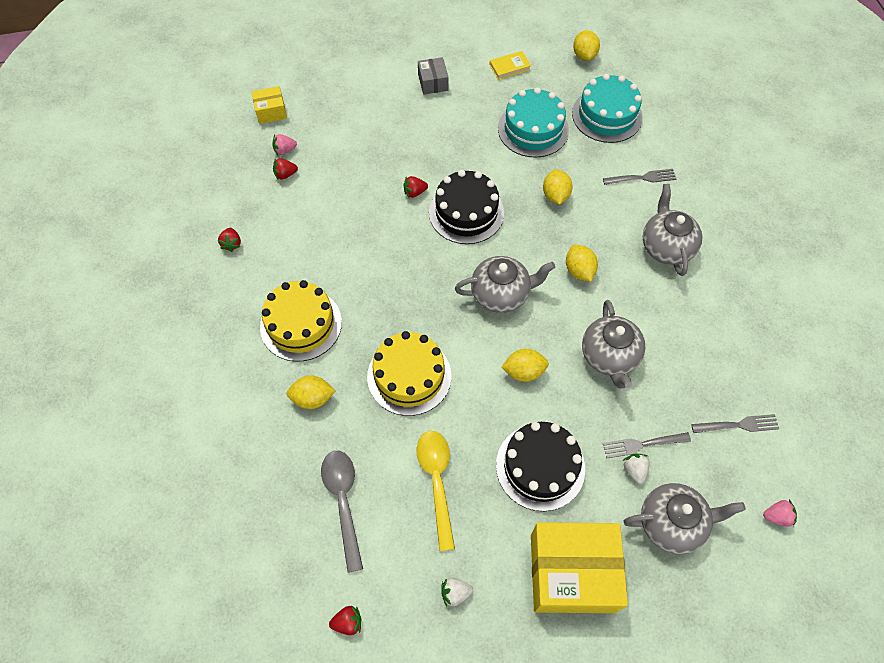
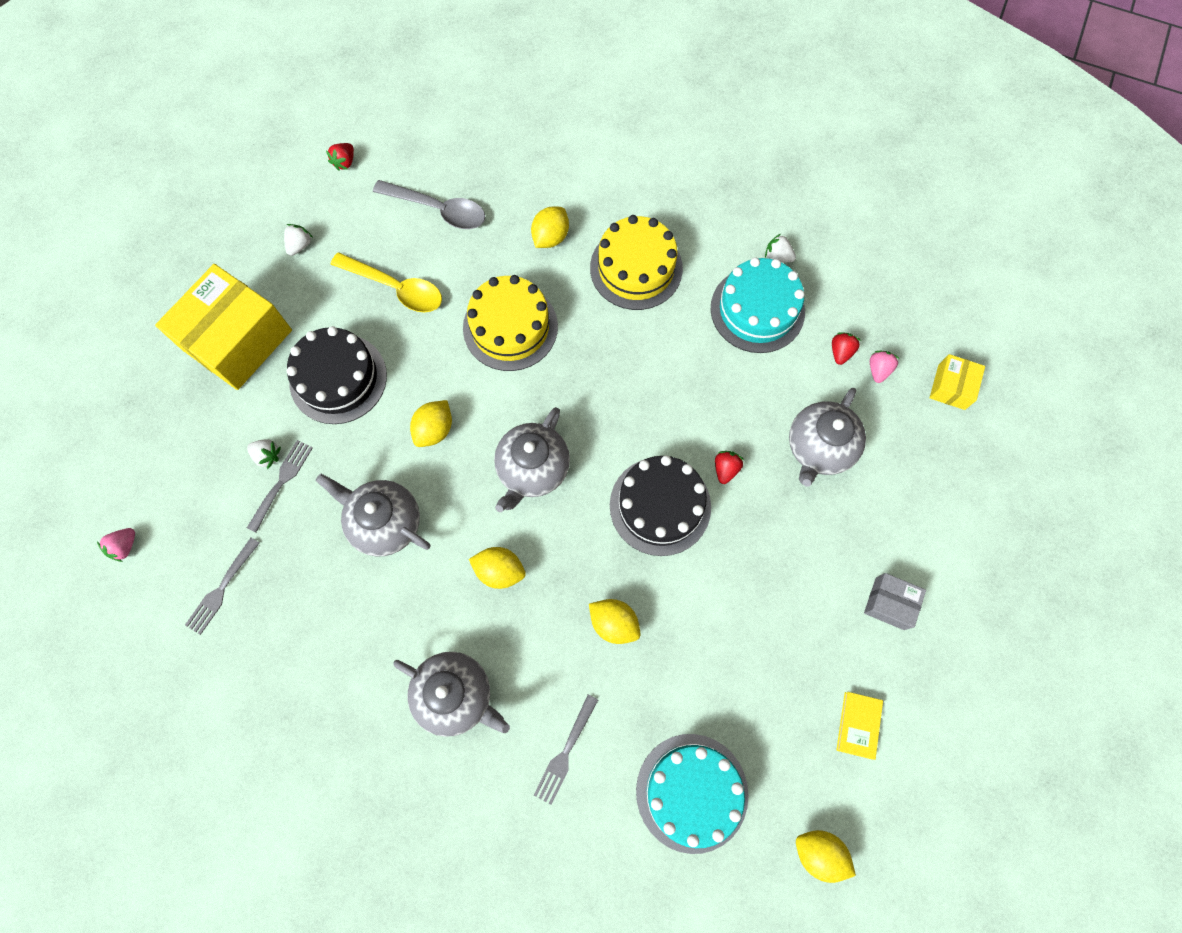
camera: 125 degrees right, 10 degrees up
red strawberry [218,228,241,252] -> white strawberry [765,234,796,262]
turquoise cake [498,87,569,158] -> turquoise cake moved to [711,257,805,353]
grey teapot [624,483,746,554] -> grey teapot moved to [789,388,866,487]

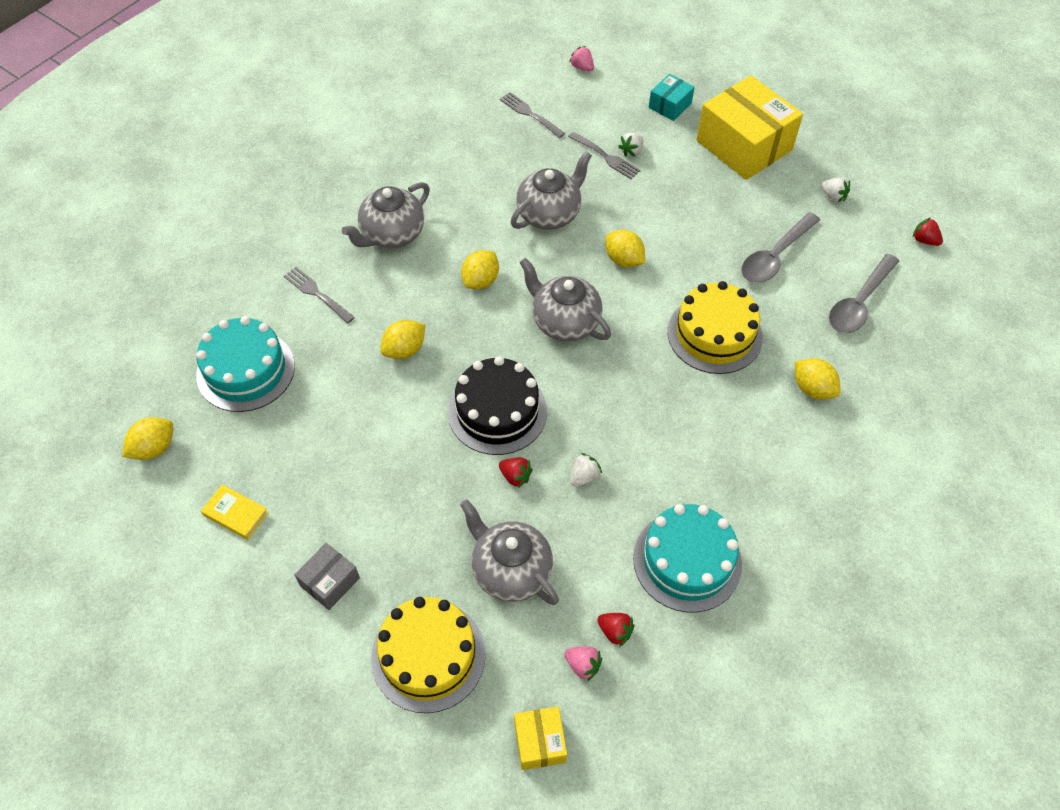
camera: 105 degrees right, 15 degrees down
black cake [286,326,387,424] -> none
yellow spoon [331,252,442,312] -> grey spoon [741,212,820,283]
yellow cake [590,215,683,310] -> yellow cake moved to [371,597,486,713]
white strawberry [765,234,796,262] -> white strawberry moved to [570,453,602,487]
yellow box [930,354,985,410] -> yellow box turned 45 degrees clockwise [514,706,567,770]
none -> turquoise box [649,74,695,121]

